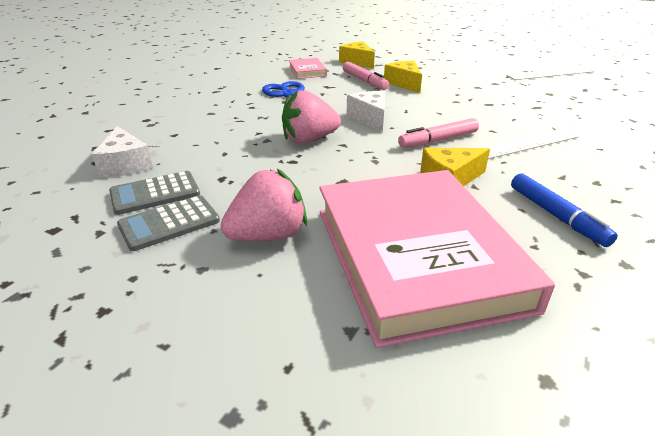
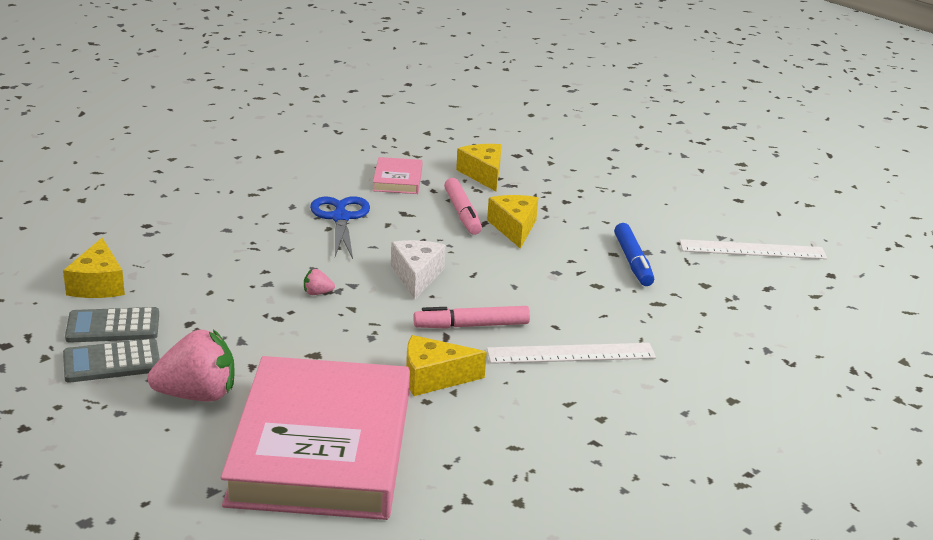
camera: 15 degrees right, 5 degrees down
white cheese [92,126,153,178] -> yellow cheese [63,238,125,298]
pink strawberry [282,90,341,144] -> pink strawberry [304,269,335,295], size x0.42
blue marker [511,173,618,247] -> blue marker moved to [614,223,654,286]

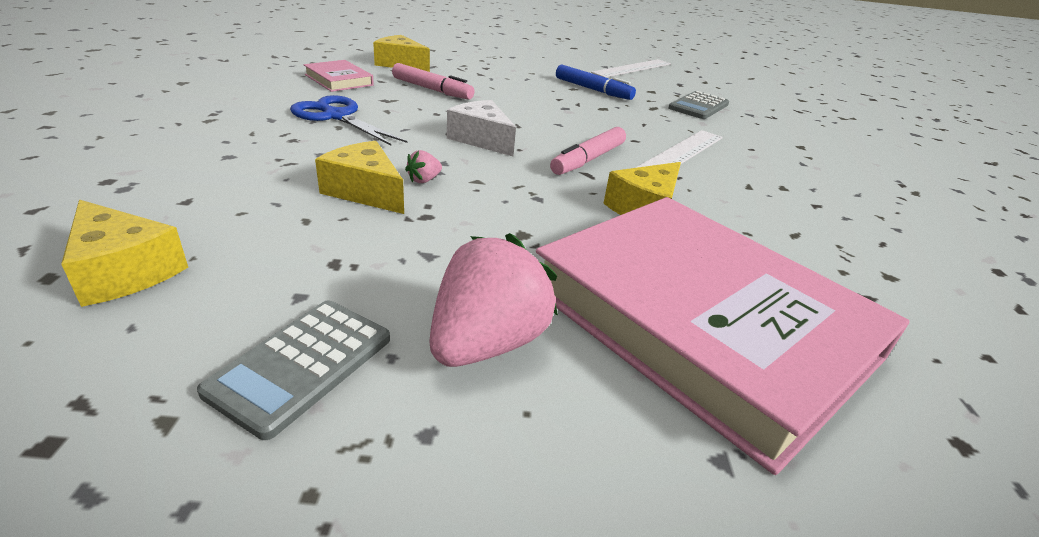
camera: 45 degrees left, 5 degrees up
grey calculator [65,307,159,343] -> grey calculator moved to [668,91,729,119]
yellow cheese [487,195,538,249] -> yellow cheese moved to [315,141,404,214]

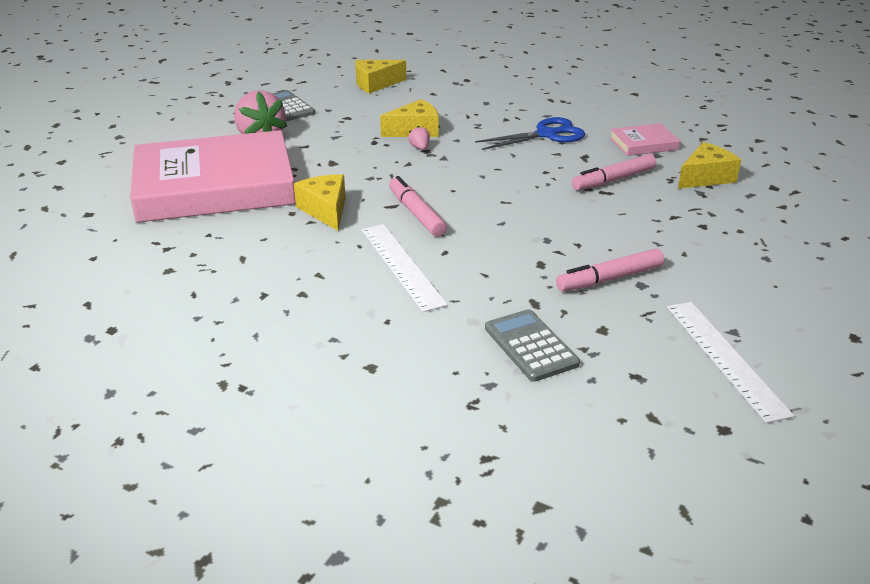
camera: 120 degrees right, 0 degrees up
white cheese [447,100,516,156] -> none
blue marker [556,65,636,100] -> pink marker [556,248,664,291]

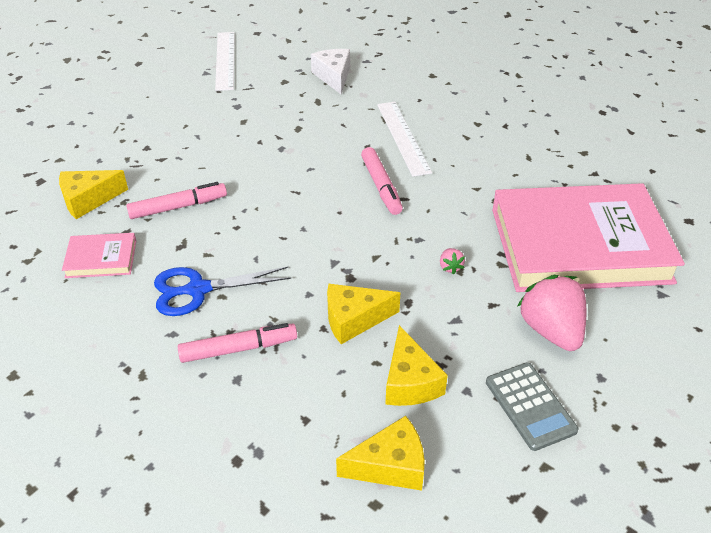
camera: 170 degrees left, 10 degrees up
yellow cheese [294,174,346,231] -> yellow cheese moved to [385,325,448,406]
pink strawberry [408,126,430,150] -> pink strawberry moved to [440,248,465,275]
grey calculator [485,309,580,382] -> white cheese [311,49,350,94]
pink marker [556,248,664,291] -> pink marker moved to [178,323,297,363]

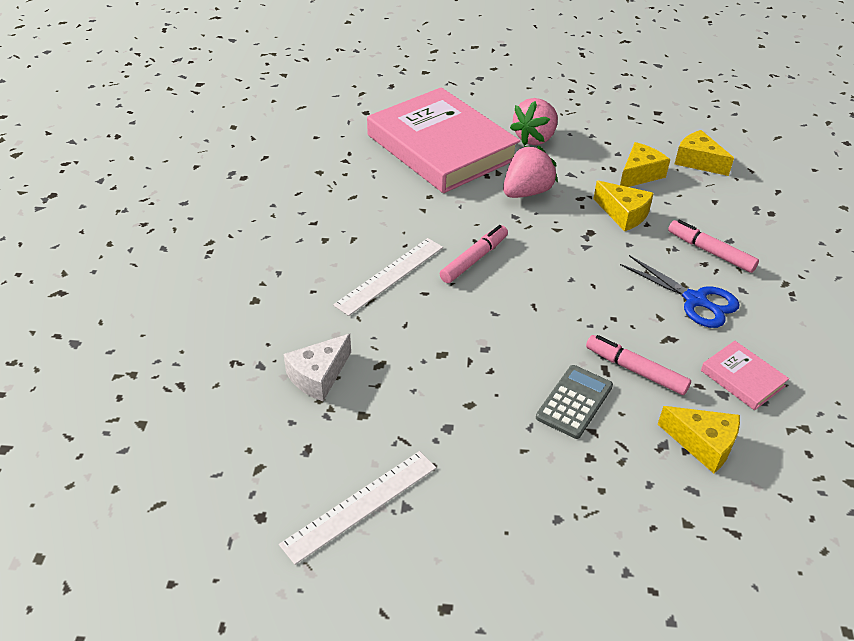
camera: 125 degrees left, 0 degrees up
pink strawberry [440,248,465,275] -> pink strawberry [503,146,558,198], size x2.38
grey calculator [486,363,578,451] -> grey calculator moved to [536,365,613,439]

